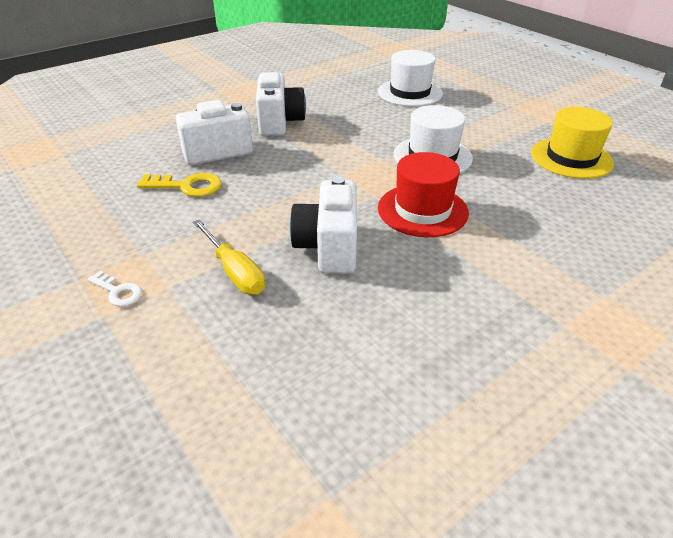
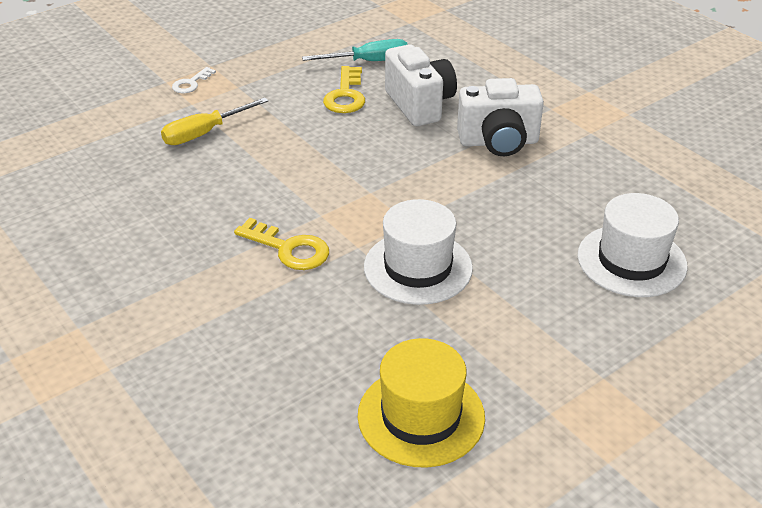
camera: 90 degrees right, 0 degrees up
white camera [290,176,357,274] -> none
red hat [378,152,469,237] -> yellow key [234,218,329,270]
none -> turquoise screwdriver [302,39,408,61]

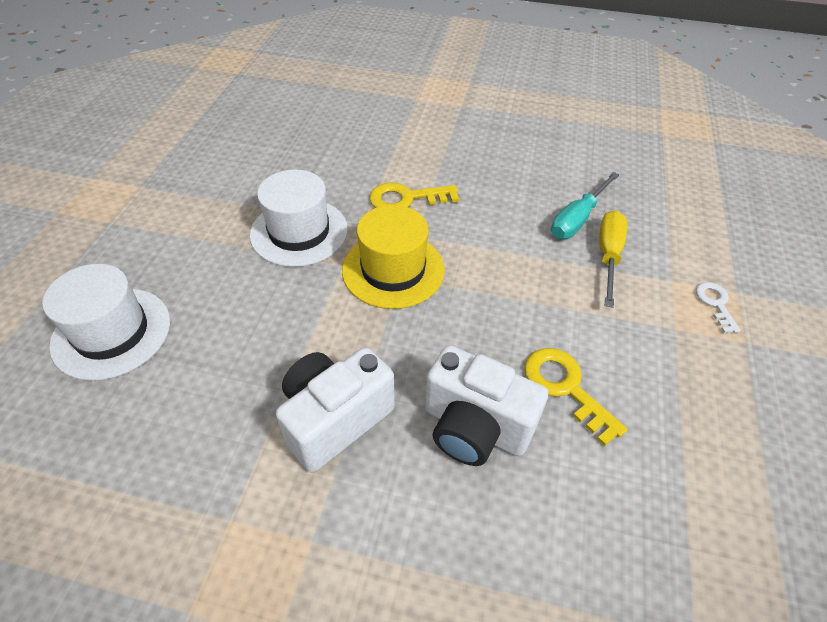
camera: 140 degrees right, 10 degrees up
turquoise screwdriver [302,39,408,61] -> turquoise screwdriver moved to [551,172,619,239]
yellow hat [358,338,485,468] -> yellow hat moved to [342,205,445,309]

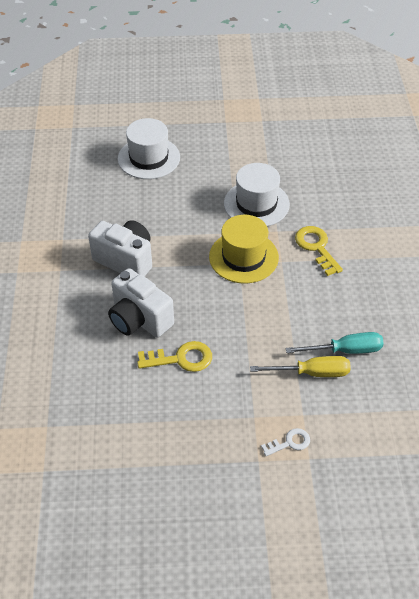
camera: 75 degrees right, 0 degrees up
white camera [425,345,548,466] -> white camera turned 60 degrees counterclockwise [108,268,174,337]
yellow key [524,348,628,447] -> yellow key turned 45 degrees clockwise [137,341,212,372]
turquoise screwdriver [551,172,619,239] -> turquoise screwdriver turned 150 degrees clockwise [286,332,384,354]

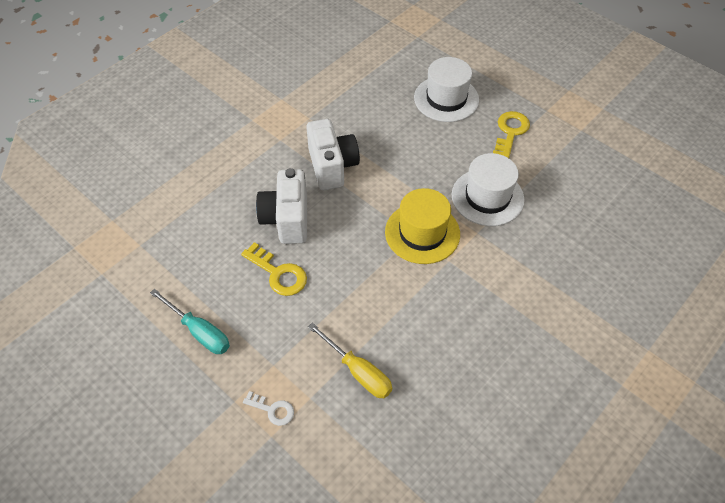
camera: 45 degrees right, 5 degrees up
turquoise screwdriver [286,332,384,354] -> turquoise screwdriver moved to [150,289,230,354]
yellow key [295,226,343,276] -> yellow key moved to [493,111,530,158]

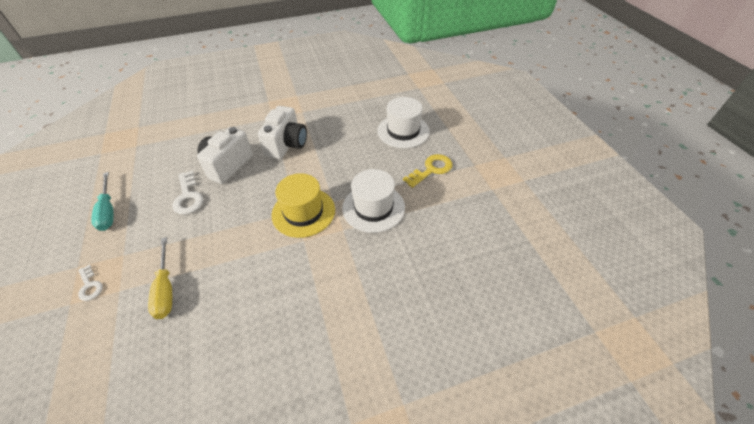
camera: 30 degrees right, 5 degrees down
yellow key [241,242,307,296] -> white key [172,170,204,215]

